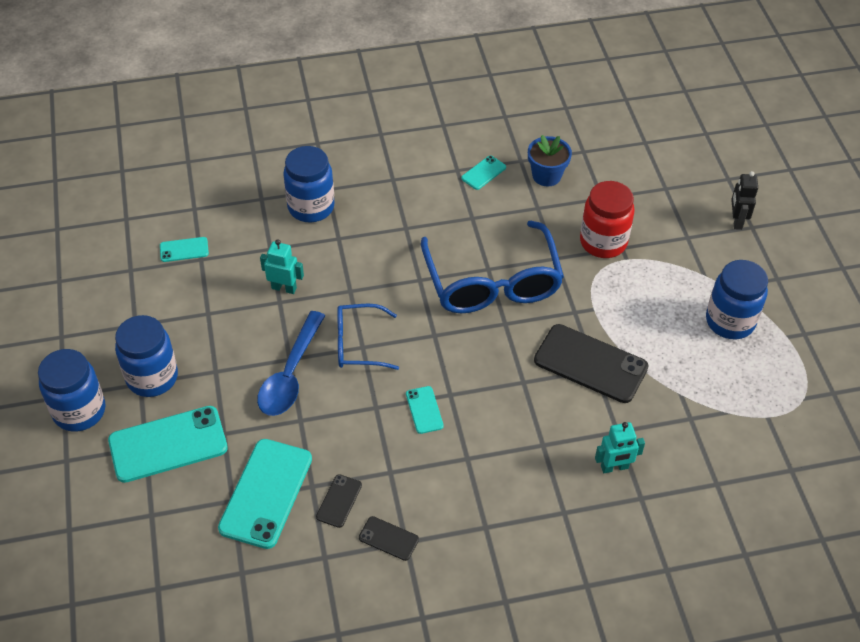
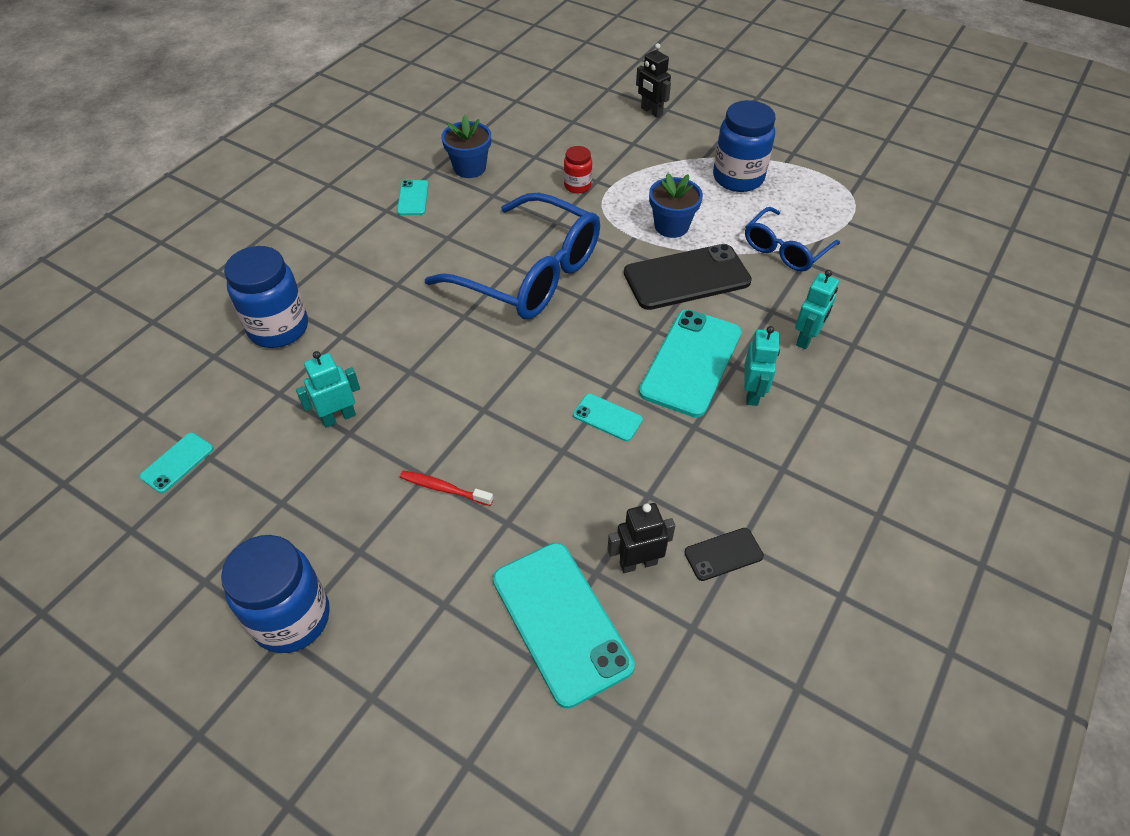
camera: 45 degrees left, 0 degrees up
blue jar [38,349,105,432] -> none
turquoise phone [108,406,228,483] -> turquoise phone moved to [639,309,741,417]
blue spoon [257,311,325,416] -> red toothbrush [400,470,493,506]
black phone [316,474,362,528] -> black robot [607,503,675,573]
blue glasses [337,304,399,370] -> blue glasses moved to [745,207,840,272]
red jar [580,181,635,258] -> red jar [564,146,592,193], size x0.53
none -> blue flower pot [649,173,703,238]
none -> turquoise robot [744,326,780,406]

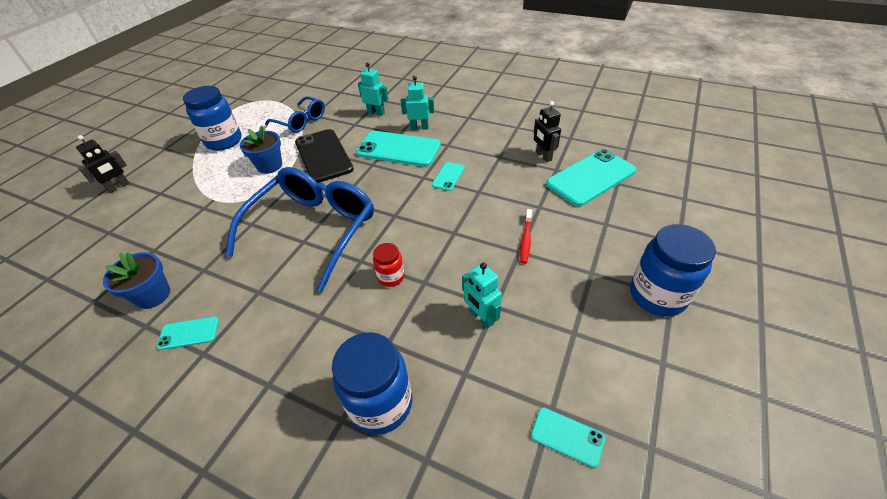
camera: 95 degrees left, 5 degrees down
red jar [564,146,592,193] -> red jar moved to [373,243,404,287]
black phone [684,528,764,581] -> none

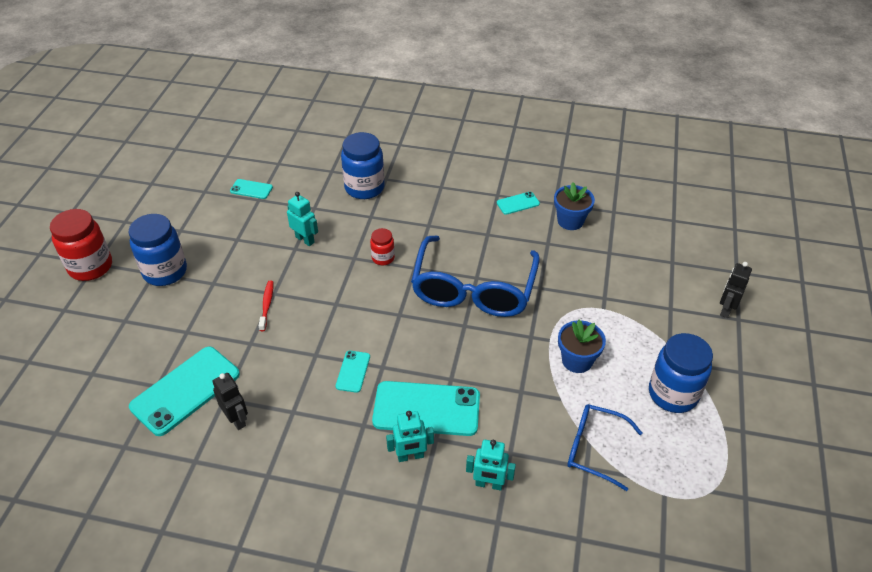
camera: 165 degrees right, 0 degrees up
black phone [295,129,354,183] -> none
none -> red jar [50,209,112,281]

